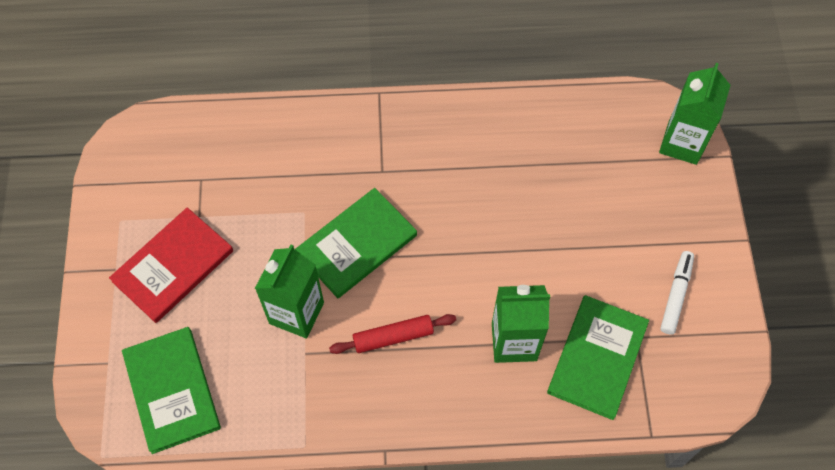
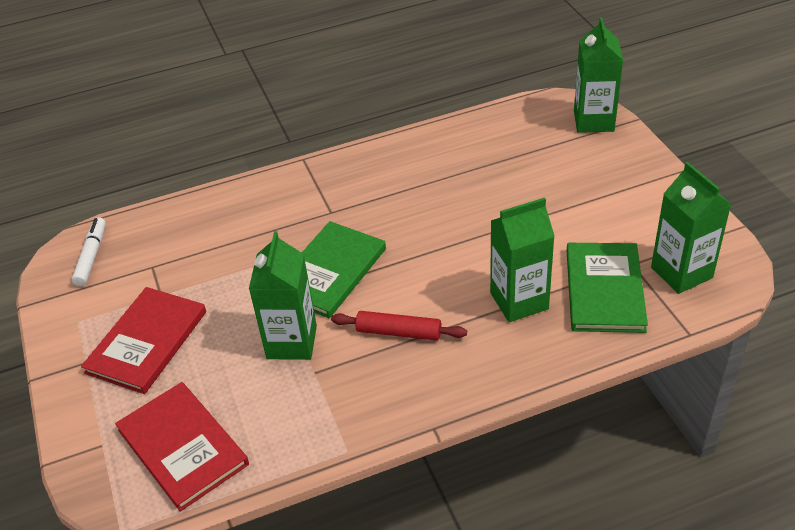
camera: 15 degrees left, 20 degrees down
green book [122,327,221,454] -> red book [115,382,249,512]
red rolling pin [329,314,456,354] -> red rolling pin turned 45 degrees clockwise [331,311,467,341]
white marker [660,251,694,335] -> white marker moved to [72,217,106,286]
none -> green carton [651,162,731,294]

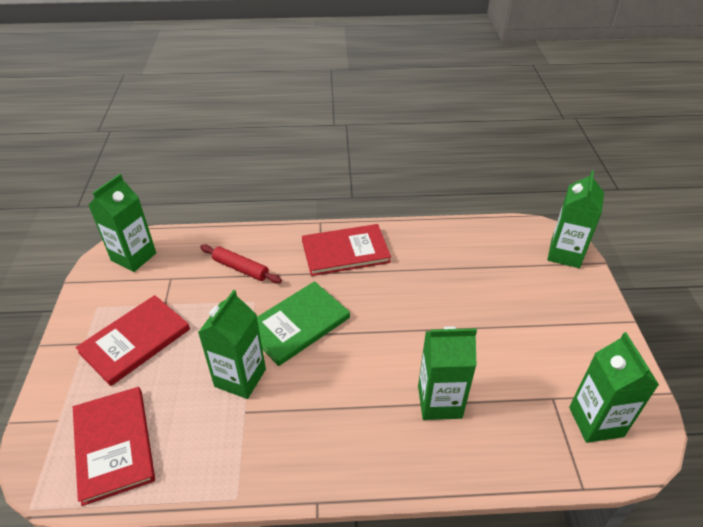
camera: 15 degrees right, 0 degrees up
white marker [72,217,106,286] -> green carton [88,174,156,272]
red rolling pin [331,311,467,341] -> red rolling pin moved to [200,245,282,283]
green book [566,243,648,333] -> none
none -> red book [302,224,391,276]

